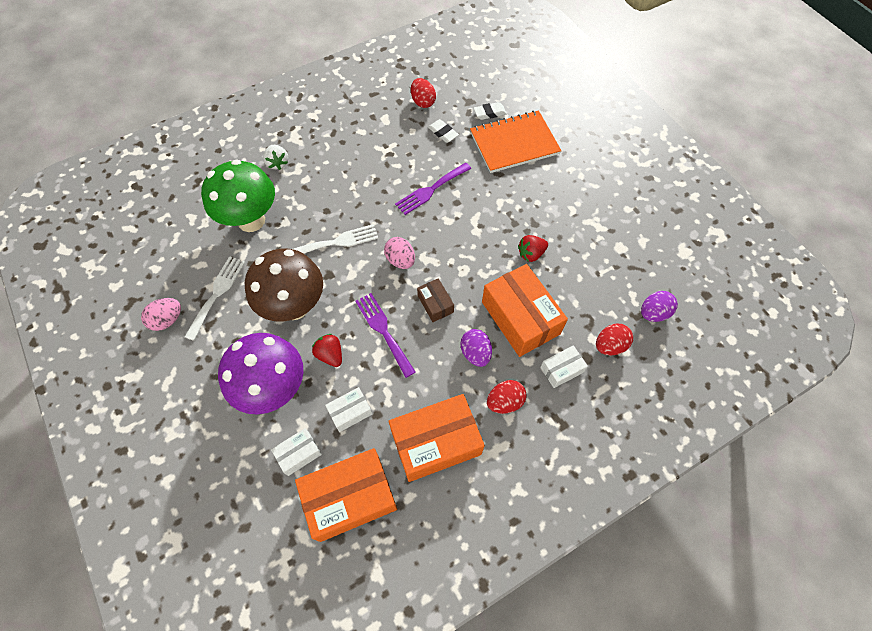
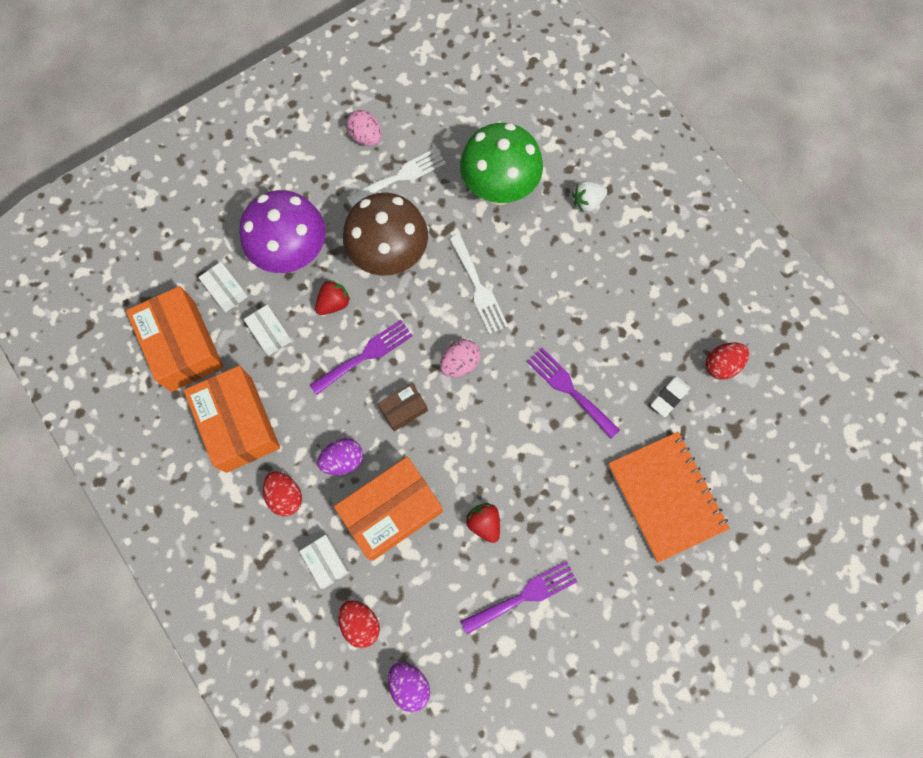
camera: 85 degrees right, 10 degrees up
white fork [185,256,245,341] -> white fork turned 45 degrees counterclockwise [346,148,446,207]
white eraser [474,102,507,120] -> none
none -> purple fork [461,561,577,634]

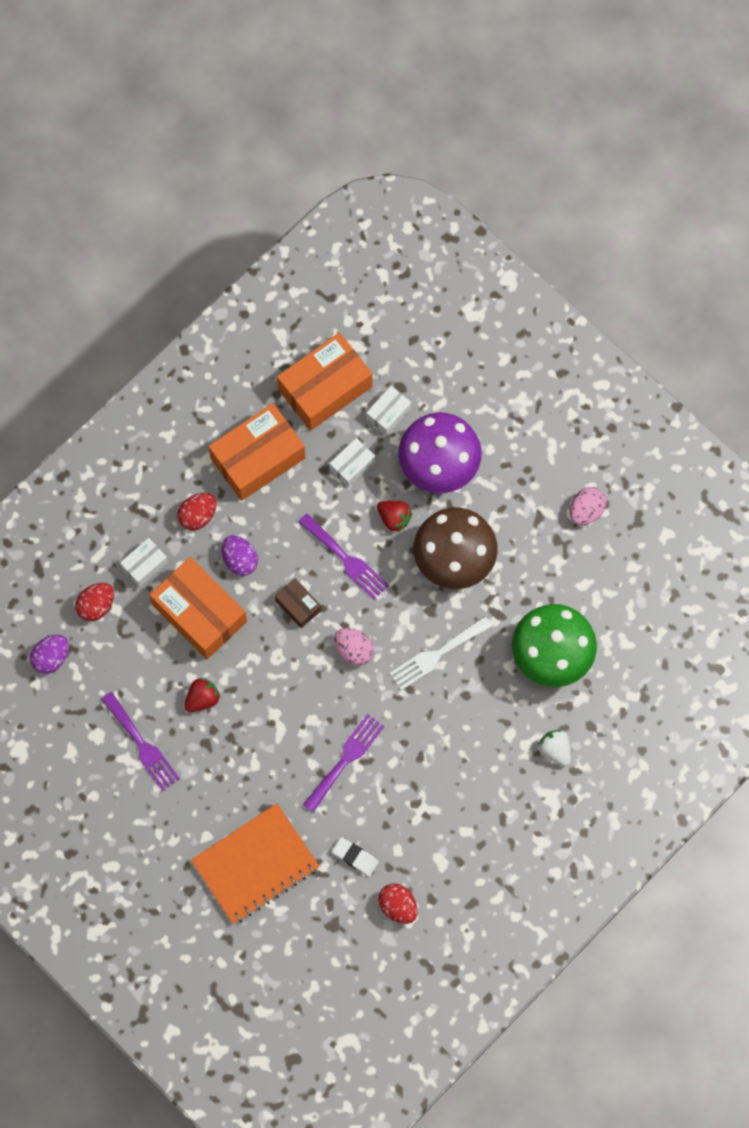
camera: 80 degrees right, 0 degrees up
white fork [346,148,446,207] -> none

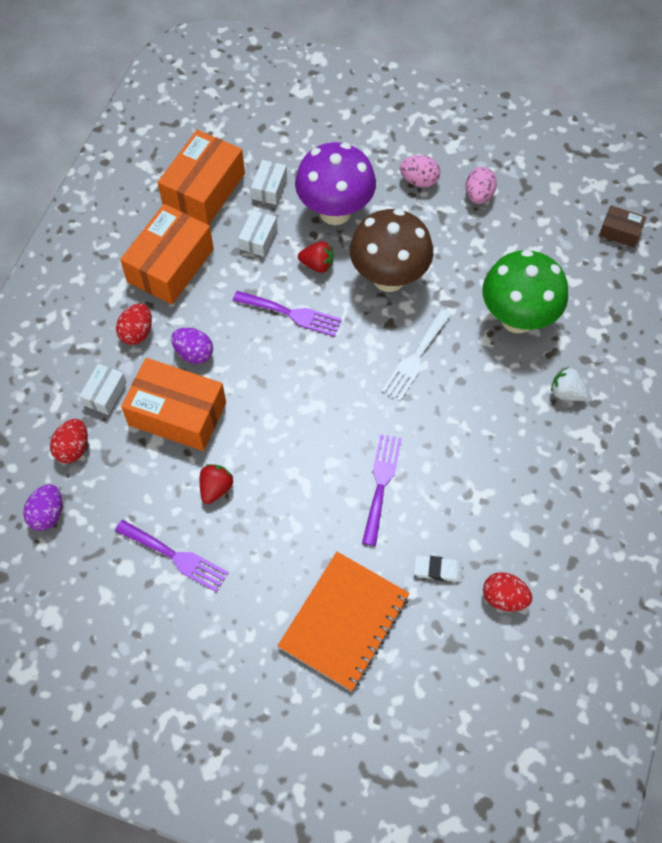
camera: 25 degrees left, 10 degrees down
brown box [275,578,321,628] -> brown box moved to [599,205,646,248]
pink egg [334,628,374,666] -> pink egg moved to [400,155,440,188]

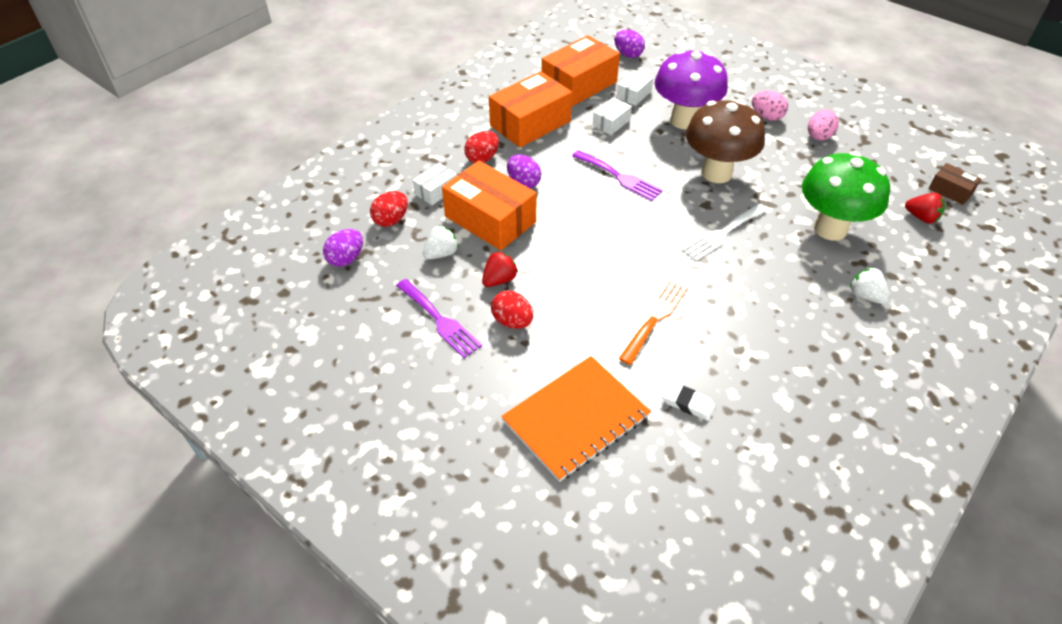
camera: 20 degrees right, 15 degrees down
red strawberry [298,241,333,273] -> red strawberry moved to [905,193,945,224]
purple fork [362,434,402,546] -> orange fork [619,280,688,365]
red egg [483,572,532,611] -> red egg moved to [491,290,533,329]
none -> white strawberry [423,225,459,259]
none -> purple egg [614,30,645,58]

